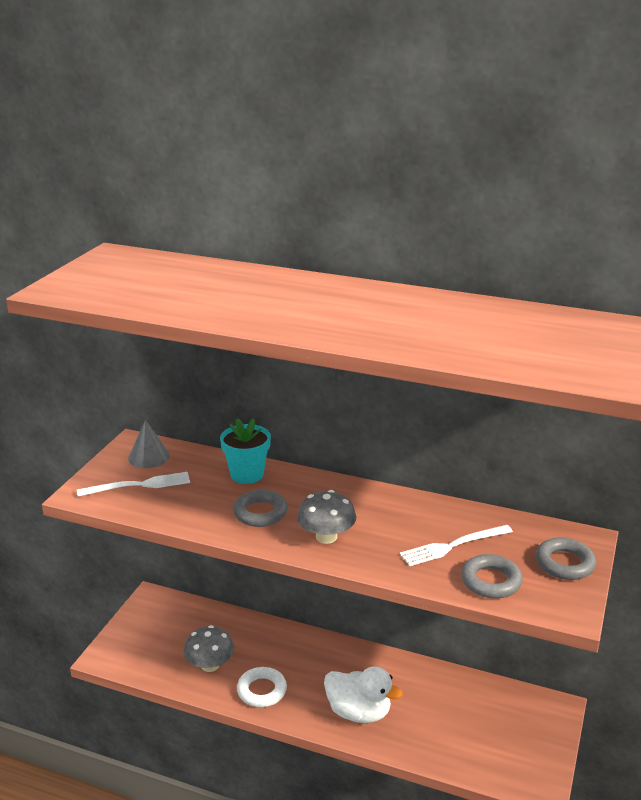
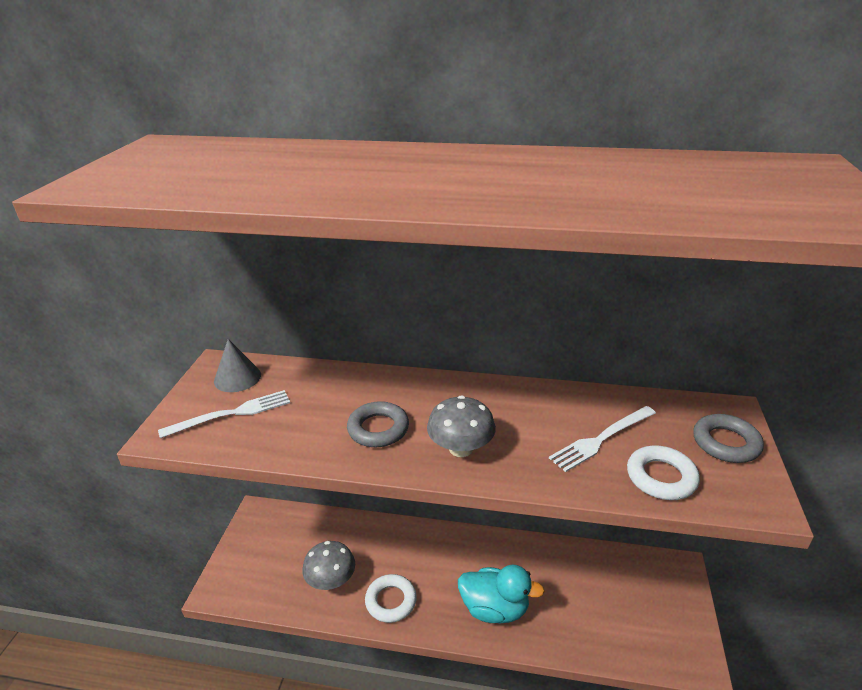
camera: 10 degrees left, 5 degrees up
turquoise flower pot [220,418,271,484] -> none
white duck [324,666,403,723] -> turquoise duck [458,565,545,623]
grey ring [461,554,523,598] -> white ring [627,446,700,500]

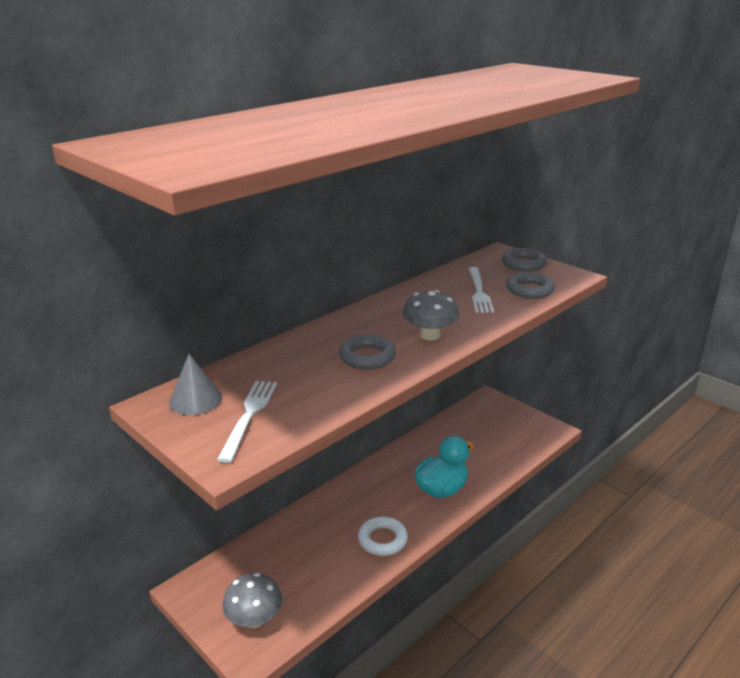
camera: 55 degrees left, 5 degrees down
grey mushroom [302,541,355,590] -> grey mushroom moved to [222,573,282,628]
white ring [627,446,700,500] -> grey ring [506,272,555,299]

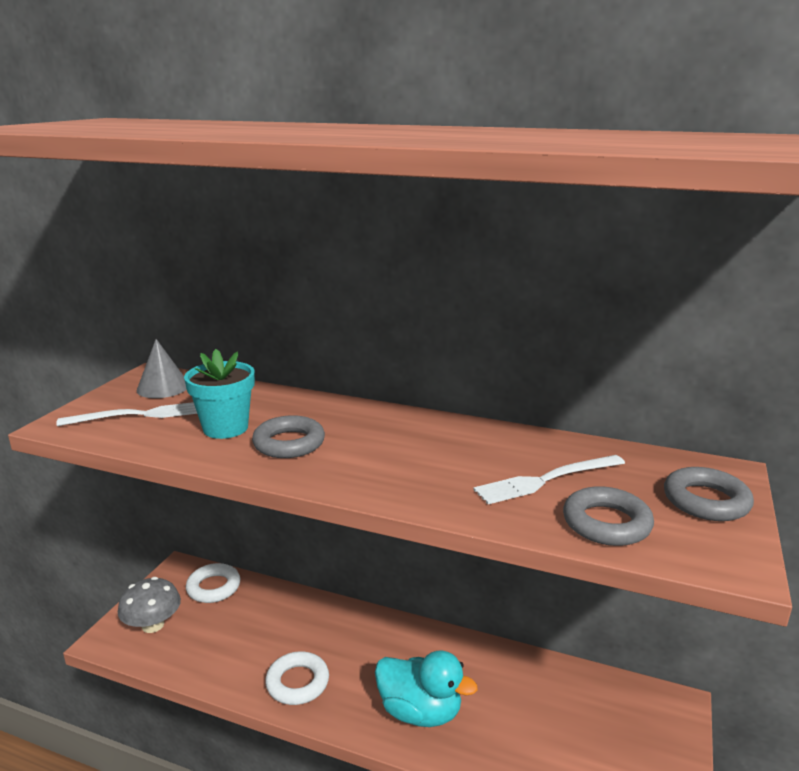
camera: 65 degrees right, 5 degrees down
grey mushroom [402,290,459,341] -> none
none -> turquoise flower pot [184,349,255,439]
none -> white ring [186,563,240,603]

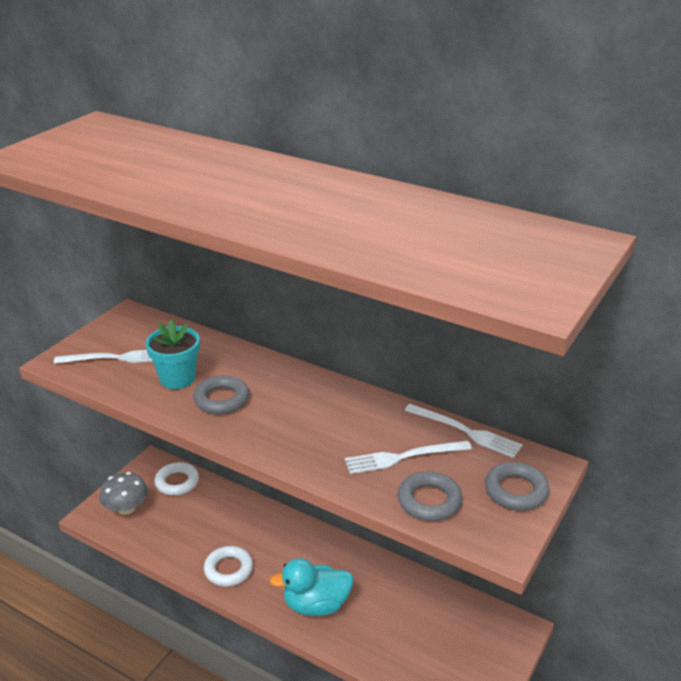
camera: 10 degrees right, 10 degrees up
grey cone [137,339,187,398] -> none
turquoise duck [375,651,478,727] -> turquoise duck turned 135 degrees clockwise [270,558,354,616]
none -> white fork [404,404,523,458]

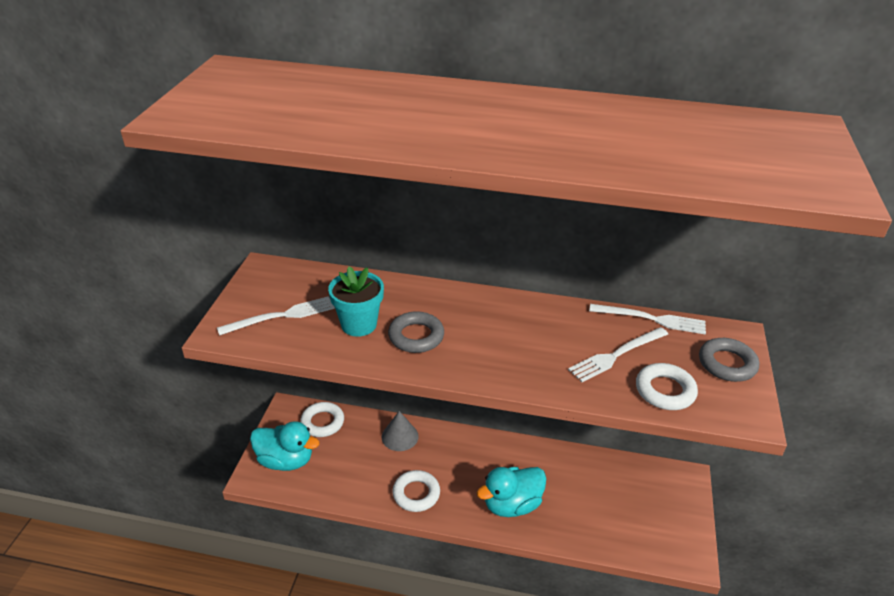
camera: 20 degrees left, 5 degrees up
grey mushroom [99,472,148,515] -> turquoise duck [250,421,319,471]
grey ring [398,471,463,521] -> white ring [636,363,698,410]
none -> grey cone [382,411,419,451]

